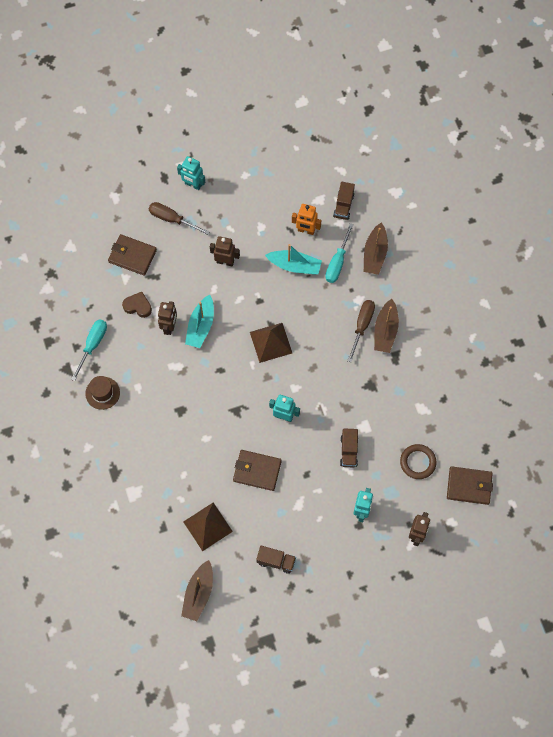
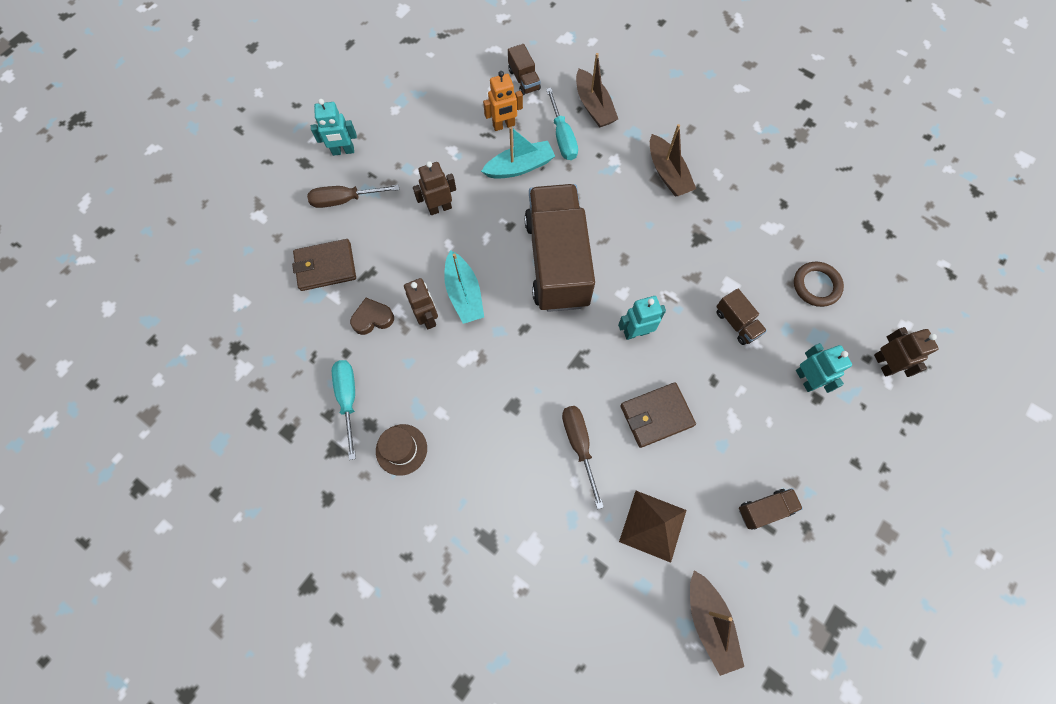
camera: 35 degrees left, 0 degrees up
brown pyramid [250,323,292,363] -> brown truck [524,184,595,312]
brown screwdriver [347,300,375,362] -> brown screwdriver moved to [562,406,604,509]
brown wallet [447,466,493,505] -> none

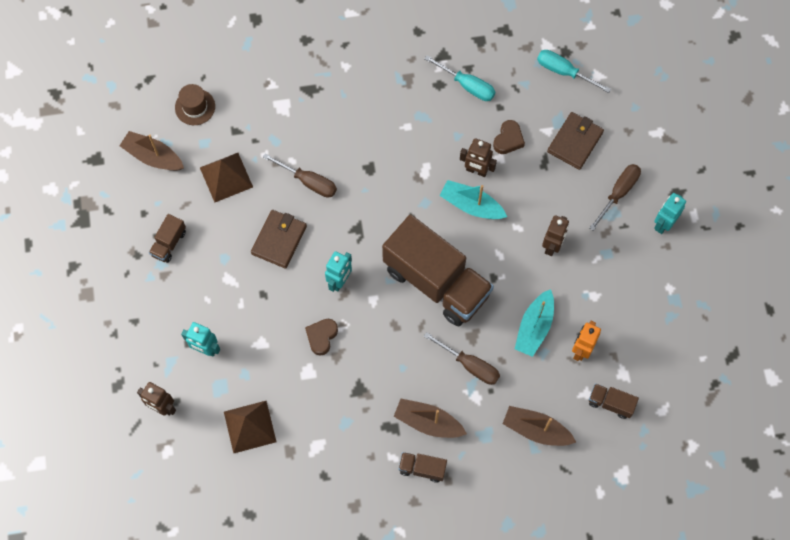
camera: 135 degrees right, 0 degrees up
brown hat [376,424,427,476] -> brown hat moved to [175,84,215,125]
turquoise screwdriver [546,88,578,160] -> turquoise screwdriver moved to [537,50,611,93]
brown truck [716,289,767,345] -> brown truck moved to [398,452,447,483]
brown ring [794,262,844,307] -> brown pyramid [224,401,276,454]
none -> brown heart [305,319,338,356]
none -> brown screwdriver [424,332,500,385]

